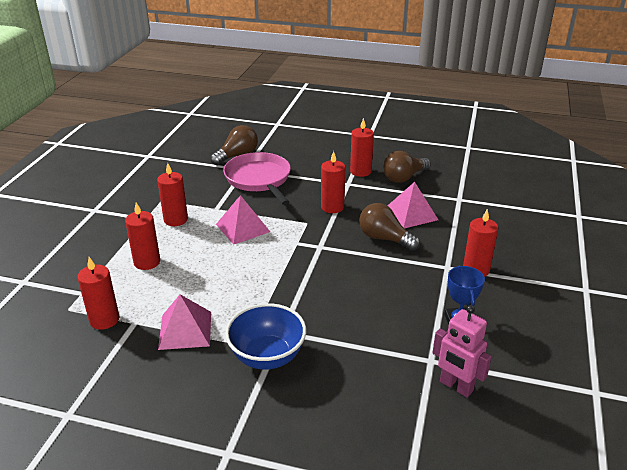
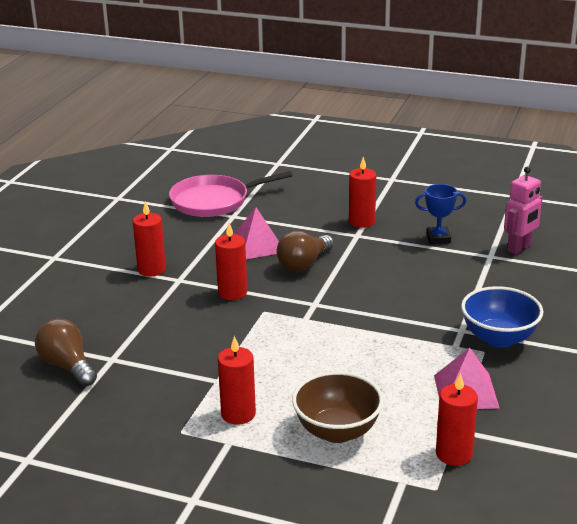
camera: 85 degrees left, 5 degrees down
red candle [125,202,160,270] -> brown bowl [292,371,383,443]
pink pyramid [216,195,270,245] -> none
pink pan [223,152,291,205] -> pink pan moved to [169,171,292,217]
brown light bulb [383,151,431,183] -> none

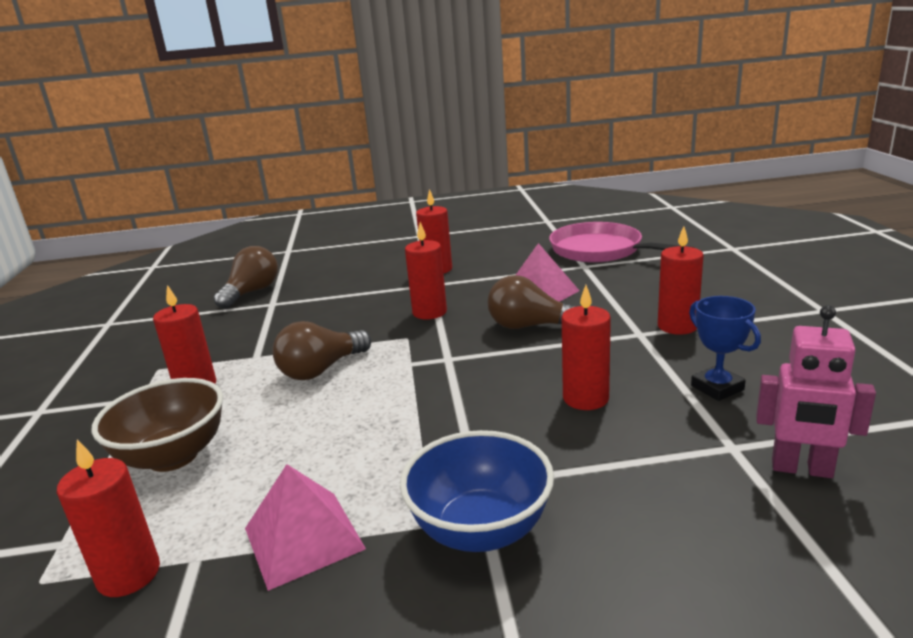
camera: 65 degrees right, 5 degrees down
none -> brown light bulb [273,321,371,380]
none -> red candle [562,285,611,410]

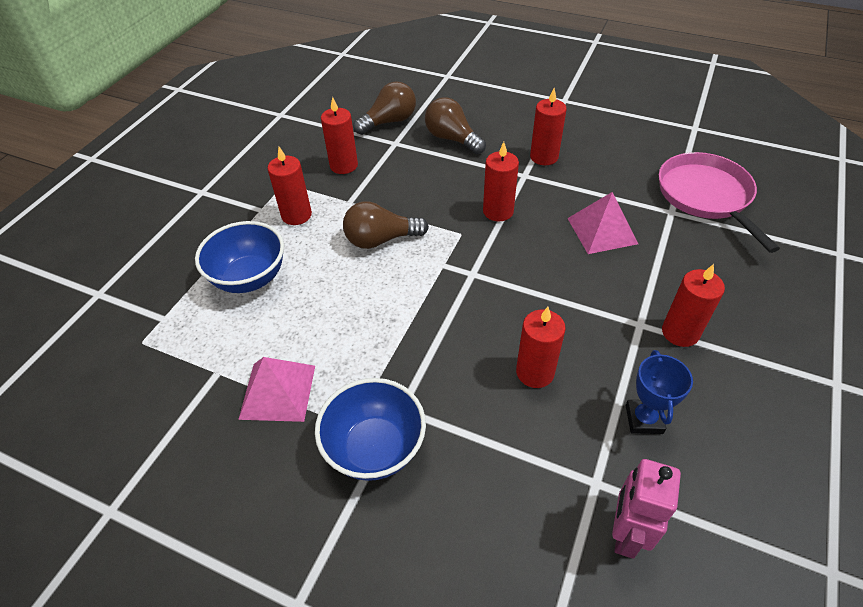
camera: 30 degrees right, 25 degrees up
red candle [57,439,160,597] -> red candle moved to [321,97,358,174]
brown bowl [92,378,223,472] -> blue bowl [195,221,284,293]
brown light bulb [487,275,577,329] -> brown light bulb moved to [425,97,486,154]
pink robot [756,305,876,478] -> pink robot turned 60 degrees clockwise [612,459,681,559]

